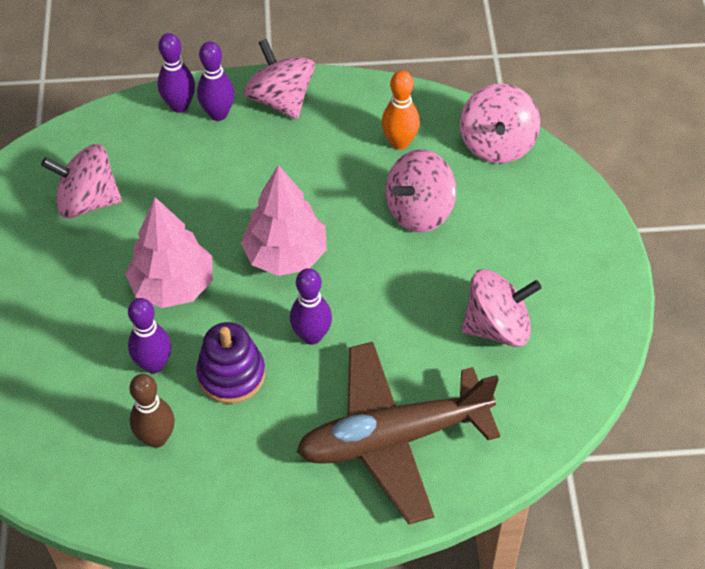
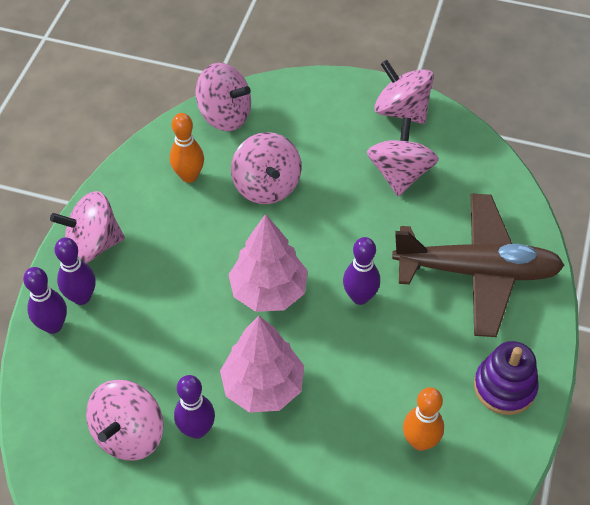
camera: 70 degrees left, 0 degrees up
purple bowling pin [128,298,171,374] -> purple bowling pin moved to [174,375,215,439]
brown bowling pin [129,374,175,448] -> orange bowling pin [403,387,444,451]
purple stacking toy [196,322,265,404] -> purple stacking toy moved to [474,341,539,415]
brown plane [296,342,500,524] -> brown plane turned 90 degrees counterclockwise [392,193,565,337]
none -> pink spinning top [374,60,434,124]

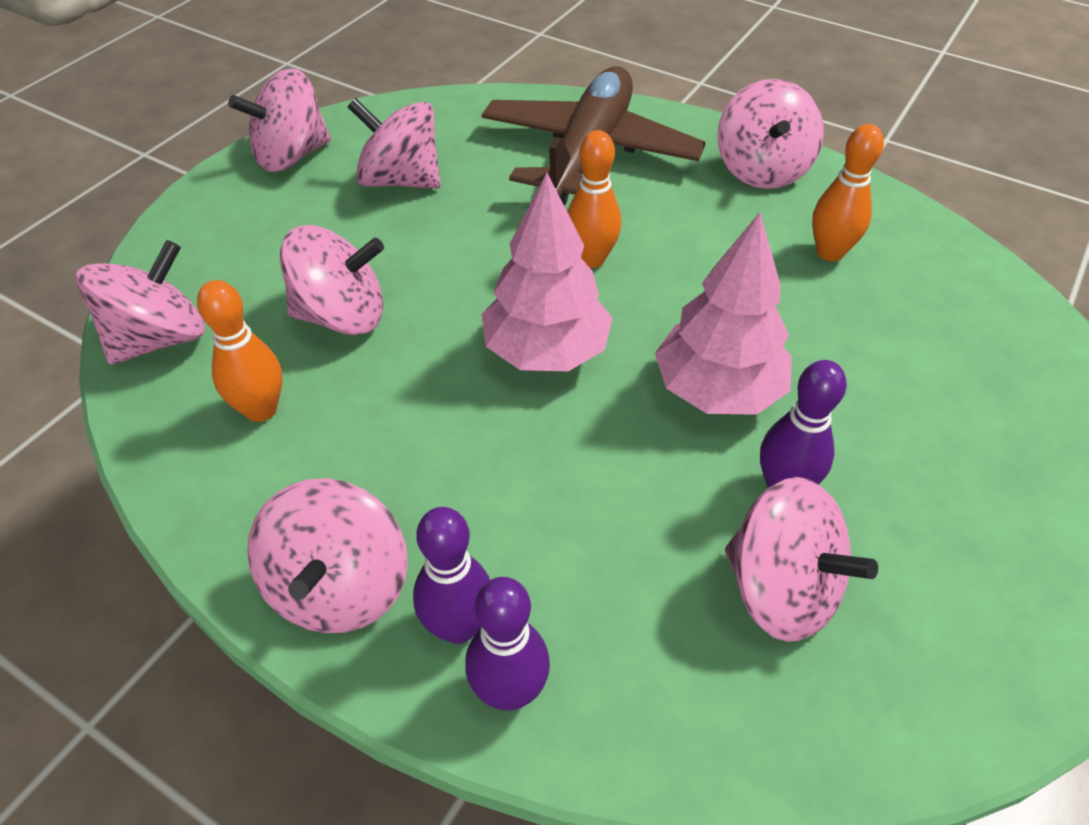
camera: 75 degrees left, 5 degrees down
purple bowling pin [343,237,380,305] -> orange bowling pin [567,130,621,268]
purple stacking toy [474,341,539,415] -> pink spinning top [717,79,824,189]

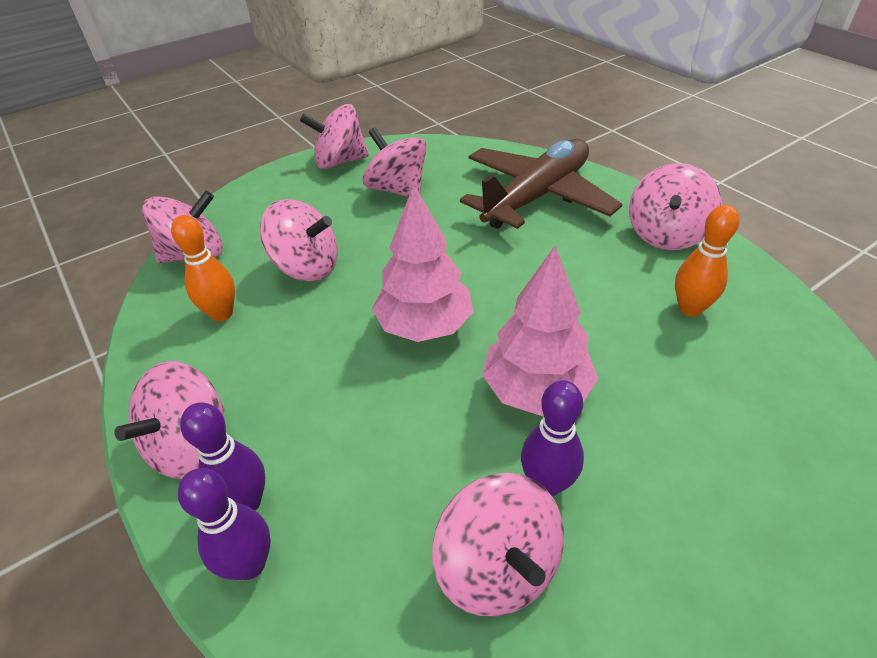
camera: 25 degrees right, 5 degrees down
orange bowling pin [567,130,621,268] -> none

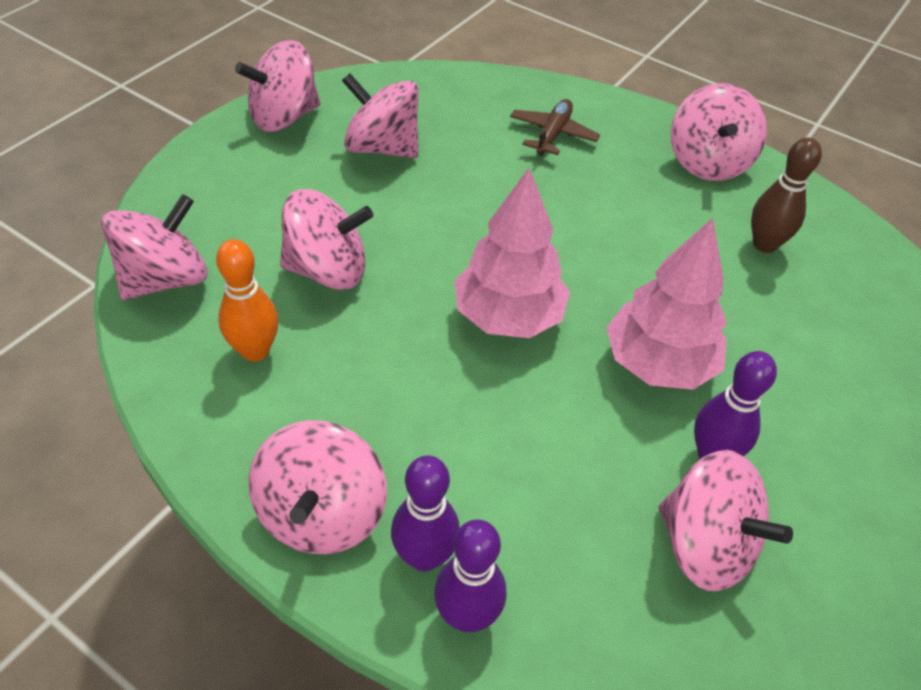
camera: 25 degrees left, 5 degrees up
brown plane [460,139,623,229] -> brown plane [510,99,600,156], size x0.45
orange bowling pin [675,205,739,317] -> brown bowling pin [751,137,822,253]

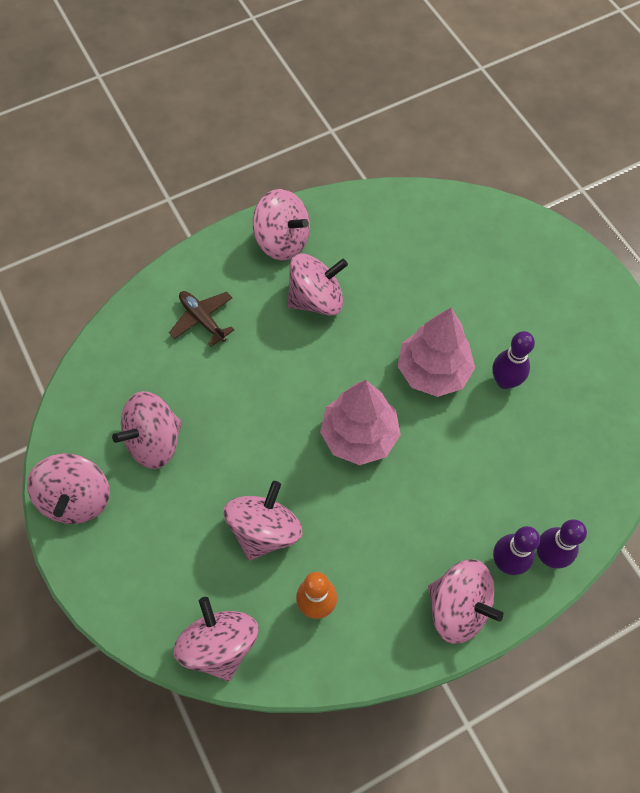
camera: 60 degrees left, 15 degrees up
pink spinning top [659,450,793,592] -> pink spinning top moved to [287,253,348,316]
brown bowling pin [751,137,822,253] -> none

